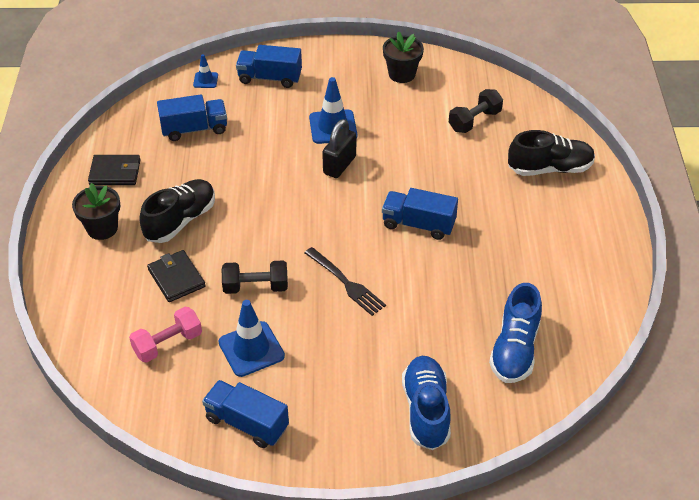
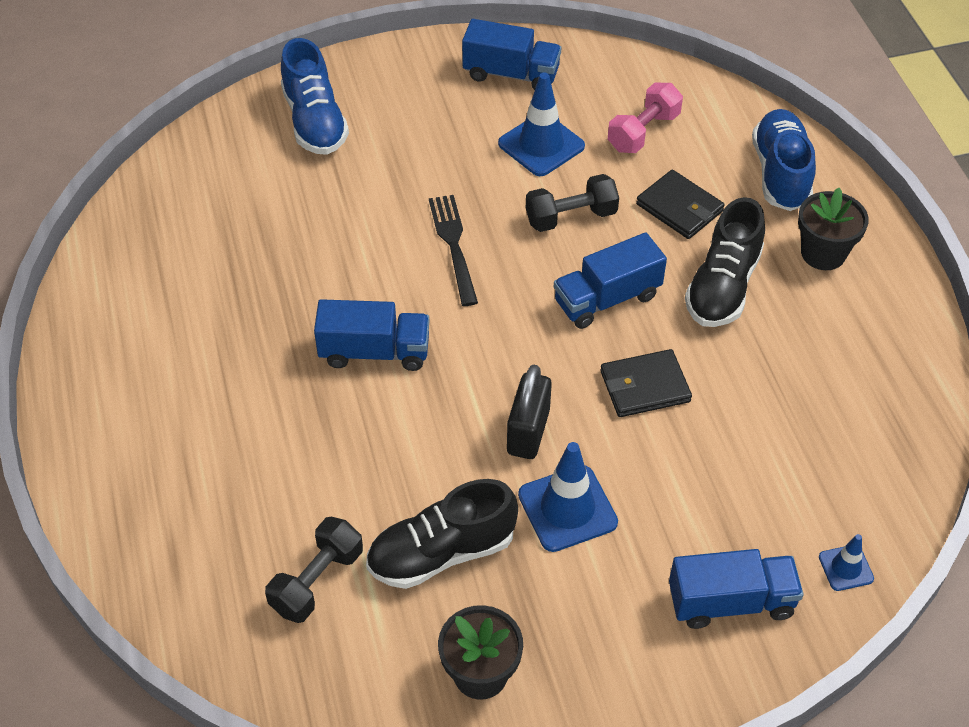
camera: 165 degrees right, 5 degrees up
black wallet [88,155,140,185] -> black wallet moved to [600,349,692,417]
blue truck [157,94,227,141] -> blue truck moved to [554,232,667,329]
black fork [304,247,386,316] -> black fork turned 45 degrees clockwise [429,195,478,306]
blue shoe [489,283,542,383] -> blue shoe moved to [752,109,816,211]
black shoe [508,130,595,176] -> black shoe moved to [366,479,518,589]

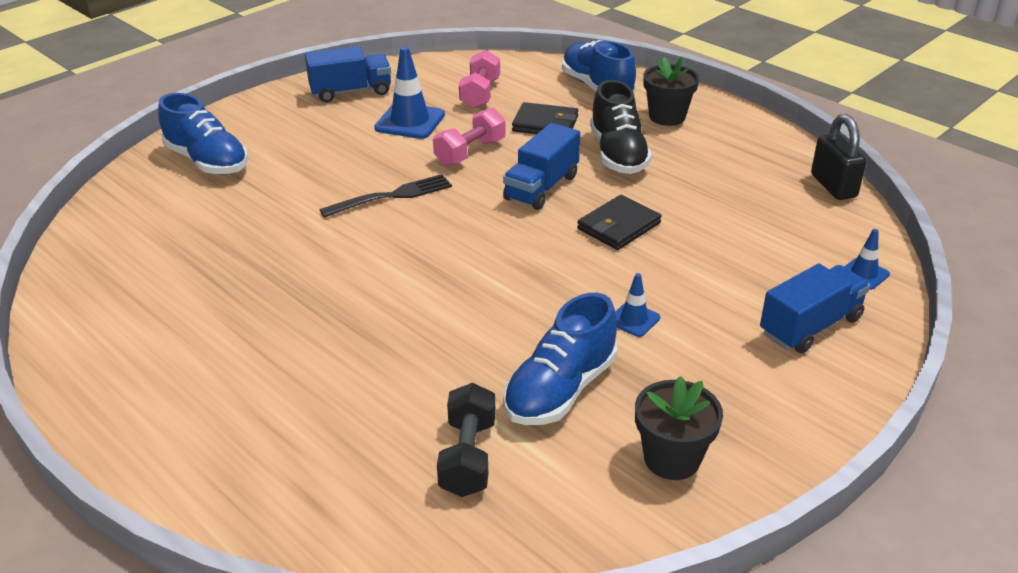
camera: 30 degrees left, 15 degrees down
blue truck [314,299,429,371] -> none
black shoe [366,479,518,589] -> blue shoe [503,293,617,425]
black fork [429,195,478,306] -> black fork turned 105 degrees clockwise [320,174,452,218]
black padlock [507,364,552,459] -> black padlock moved to [811,114,866,200]
blue traffic cone [518,442,618,552] -> blue traffic cone [615,273,660,337], size x0.54
black dumbbell [526,174,619,232] -> pink dumbbell [433,108,505,166]

